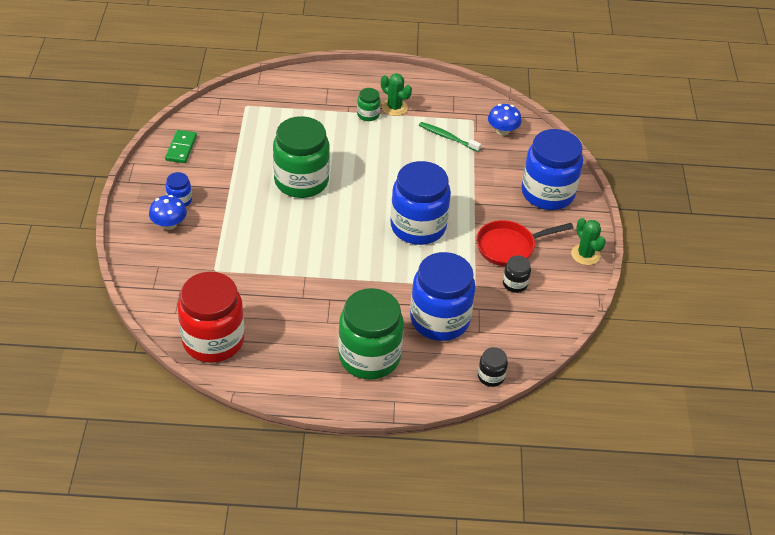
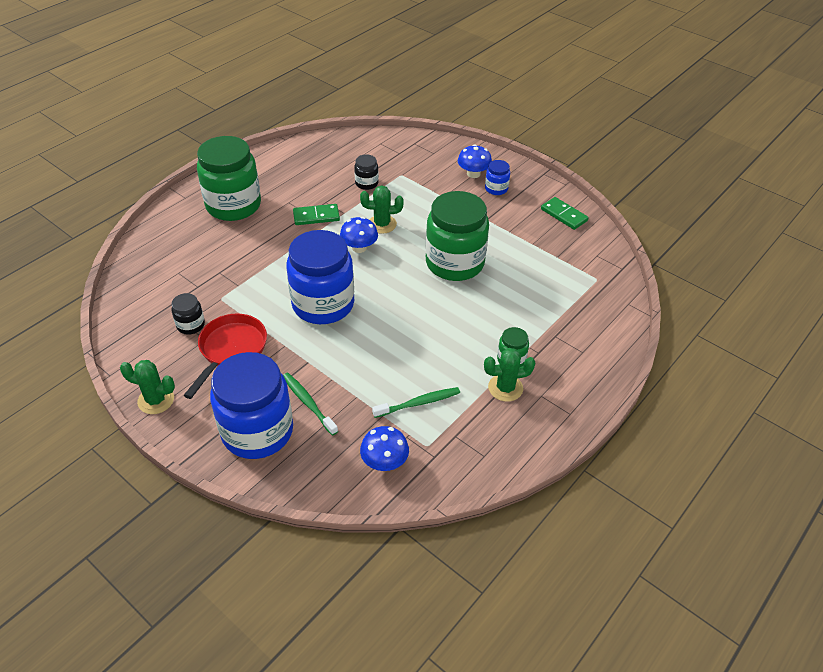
camera: 130 degrees right, 0 degrees up
red jar [178,272,245,363] -> none
blue jar [410,252,476,341] -> none
black jar [478,347,508,387] -> black jar moved to [354,154,379,190]
none -> green toothbrush [283,373,338,436]
none -> green domino [293,204,340,225]
none -> blue mushroom [340,217,378,253]
none -> green cactus [360,185,404,234]

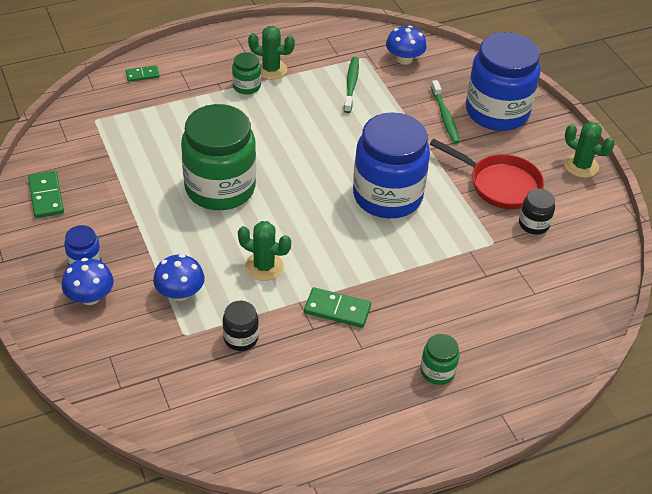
camera: 155 degrees left, 0 degrees up
red pan [183,314,267,399] -> red pan turned 105 degrees counterclockwise [430,139,544,209]
green jar [197,136,261,221] -> green jar [420,334,460,385], size x0.44
blue mushroom [340,217,378,253] -> blue mushroom moved to [153,254,205,301]
green toothbrush [372,387,460,418] -> green toothbrush turned 90 degrees clockwise [344,57,359,113]
none -> green domino [126,66,160,82]

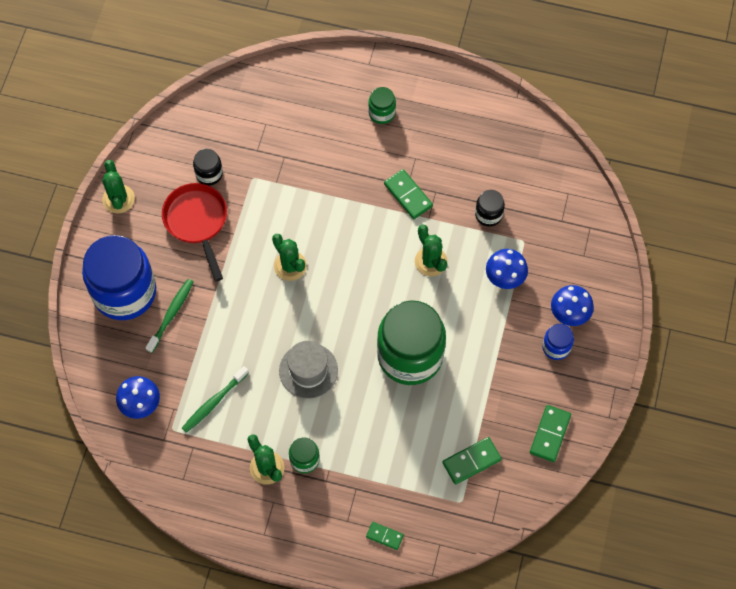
camera: 140 degrees left, 20 degrees up
blue jar [353,112,430,218] -> green cactus [272,234,307,281]
none -> grey hat [279,341,338,399]
none -> green domino [442,437,502,484]

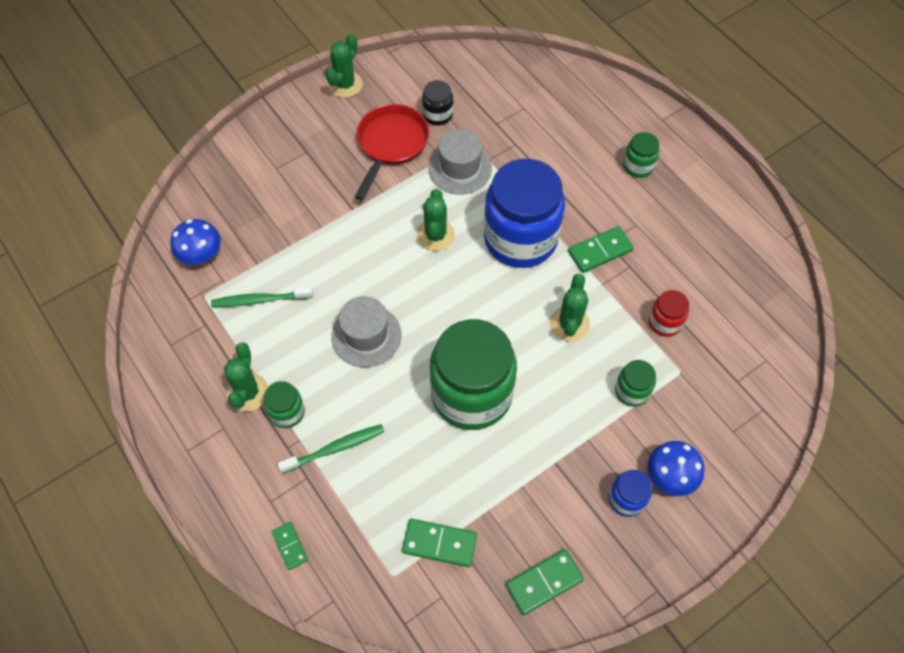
camera: 40 degrees right, 5 degrees down
blue jar [82,235,156,320] -> blue jar moved to [484,159,565,268]
green toothbrush [145,279,193,353] -> green toothbrush moved to [278,424,385,474]
green domino [384,169,433,219] -> green domino turned 60 degrees clockwise [568,226,634,273]
black jar [475,190,505,227] -> red jar [649,290,689,337]
blue mushroom [486,249,528,289] -> green jar [615,360,656,407]
none -> grey hat [428,129,492,195]

